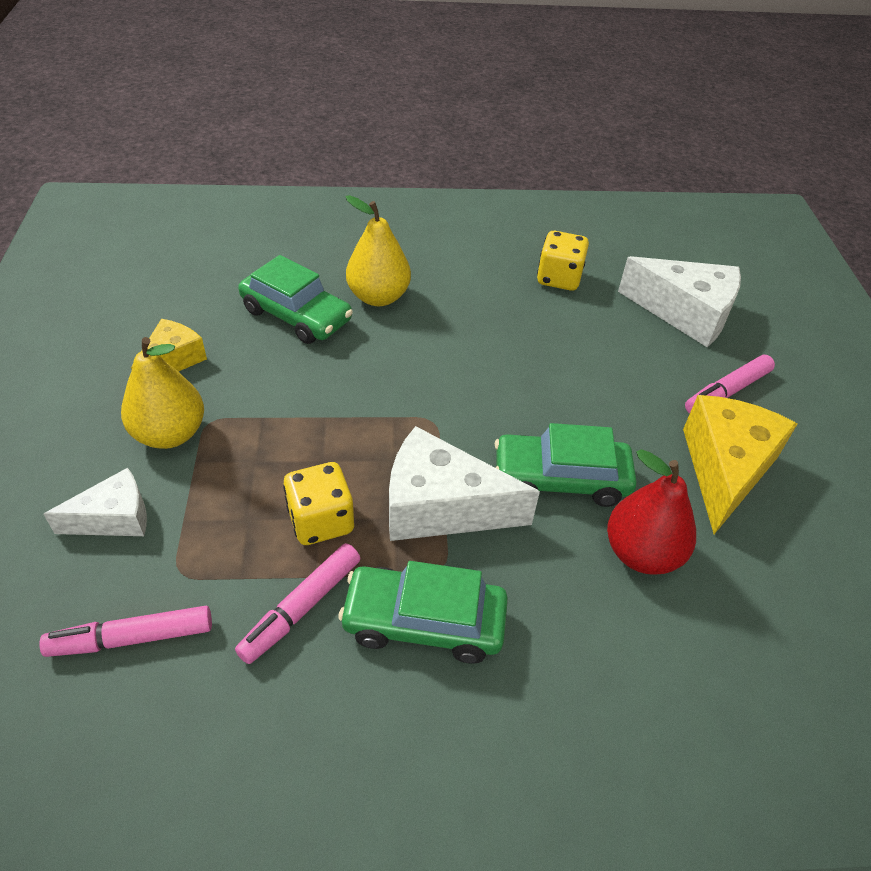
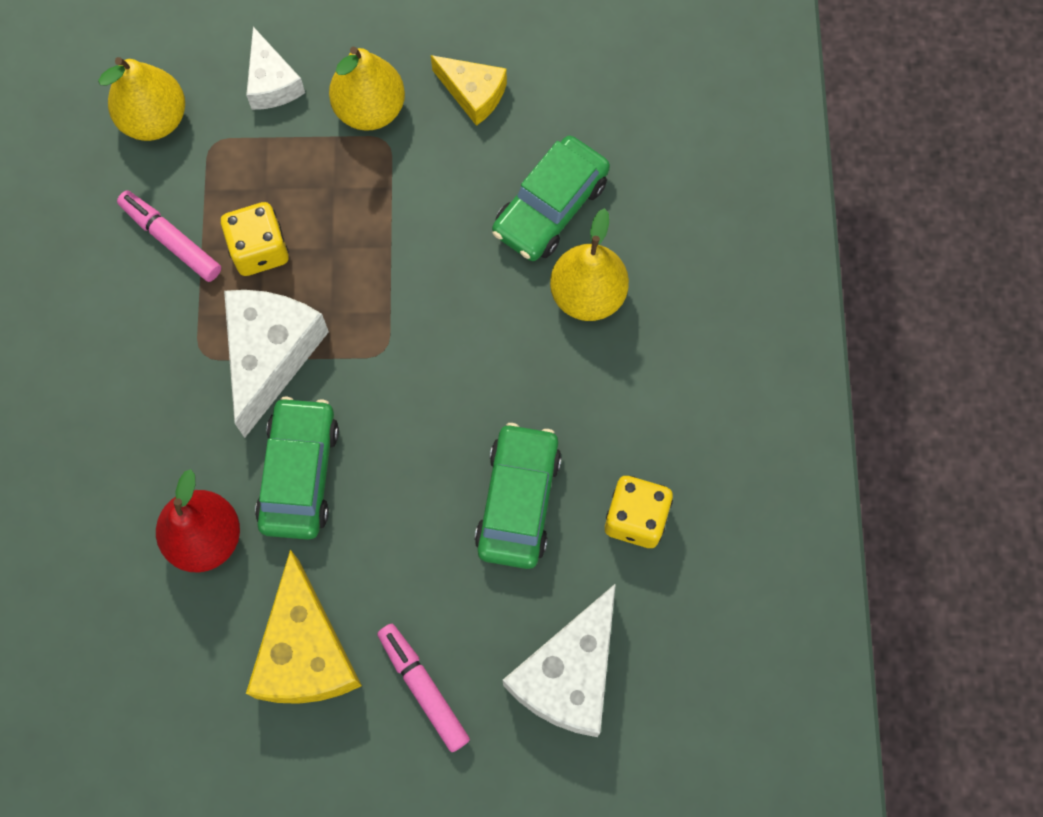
camera: 95 degrees right, 25 degrees up
pink marker [39,606,212,657] -> yellow pear [98,57,185,141]
green car [338,561,508,664] -> green car moved to [475,423,562,569]
yellow cheese [683,395,797,534] -> yellow cheese turned 60 degrees clockwise [246,549,362,704]

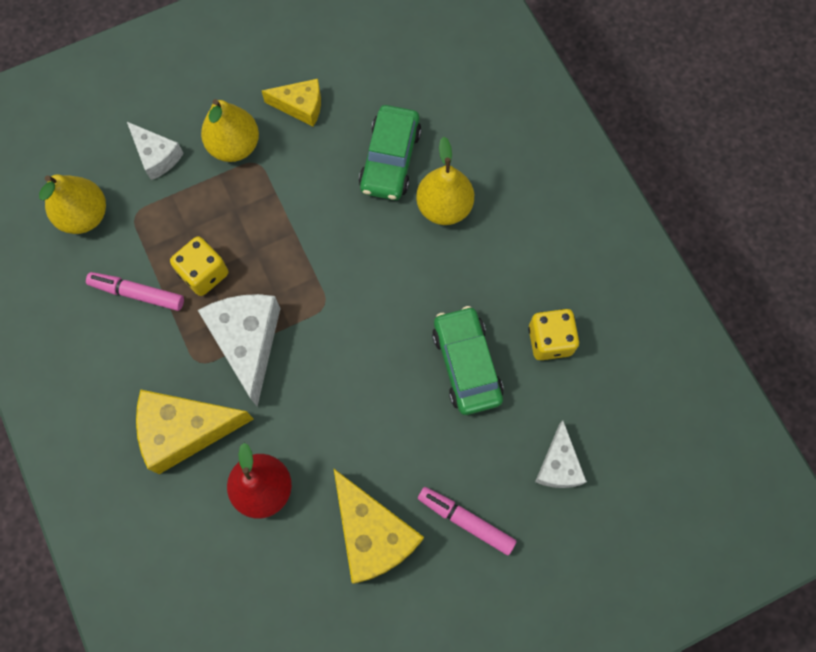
camera: 25 degrees left, 0 degrees up
green car [255,396,339,540] -> none
white cheese [503,583,616,737] -> white cheese [535,421,587,488], size x0.59
none -> yellow cheese [136,389,254,474]

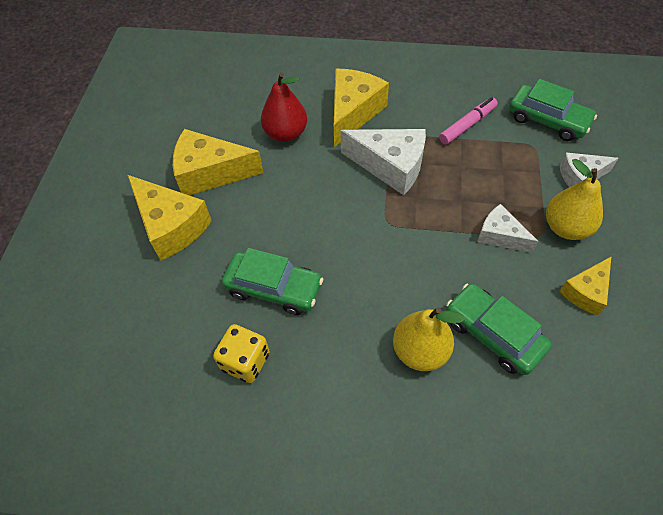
camera: 125 degrees right, 15 degrees down
yellow pear [39,174,106,234] -> green car [509,79,597,141]
yellow dice [170,236,228,296] -> none
pink marker [418,487,516,555] -> yellow cheese [127,175,212,261]
white cheese [535,421,587,488] -> white cheese moved to [478,204,539,253]

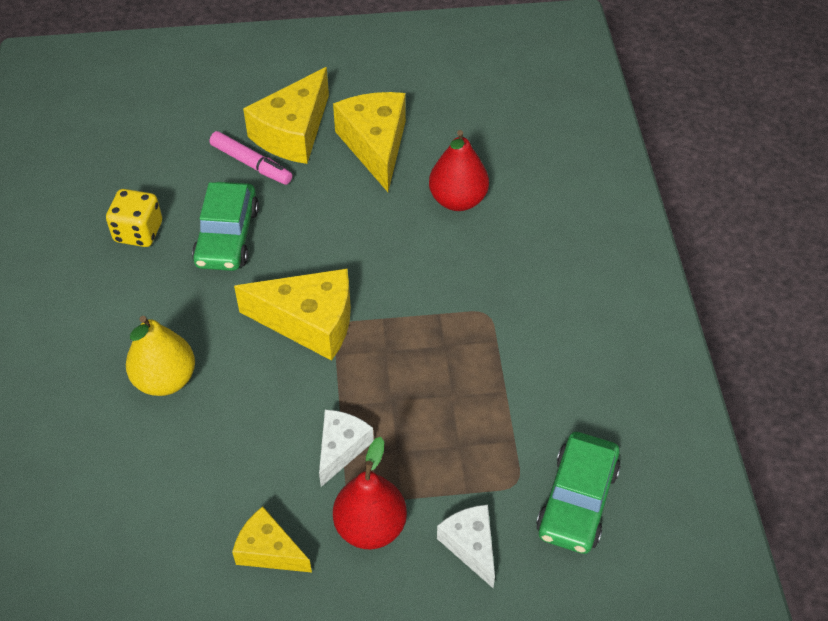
camera: 75 degrees right, 5 degrees down
yellow cheese [334,69,389,148] -> yellow cheese moved to [234,269,351,361]
white cheese [341,129,426,195] -> none
pink marker [439,97,498,145] -> pink marker moved to [209,131,292,185]
green car [446,283,551,375] -> none
yellow pear [546,159,603,240] -> red pear [333,437,407,549]

